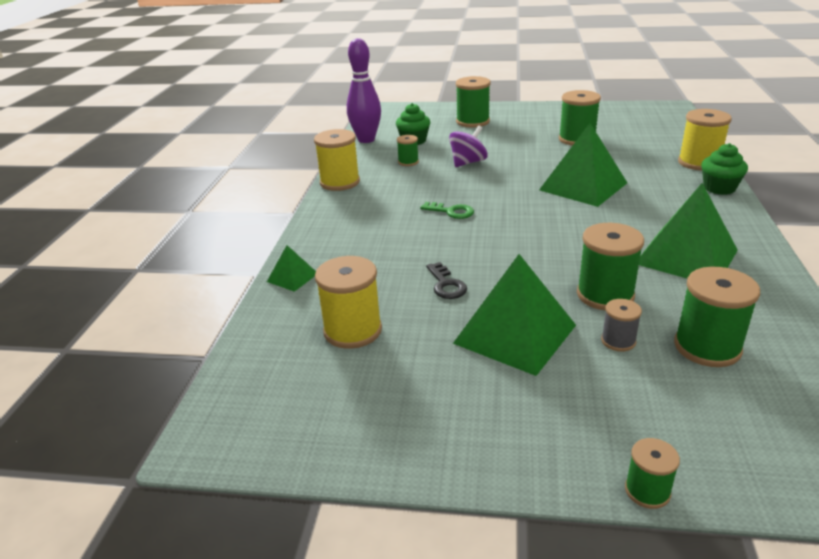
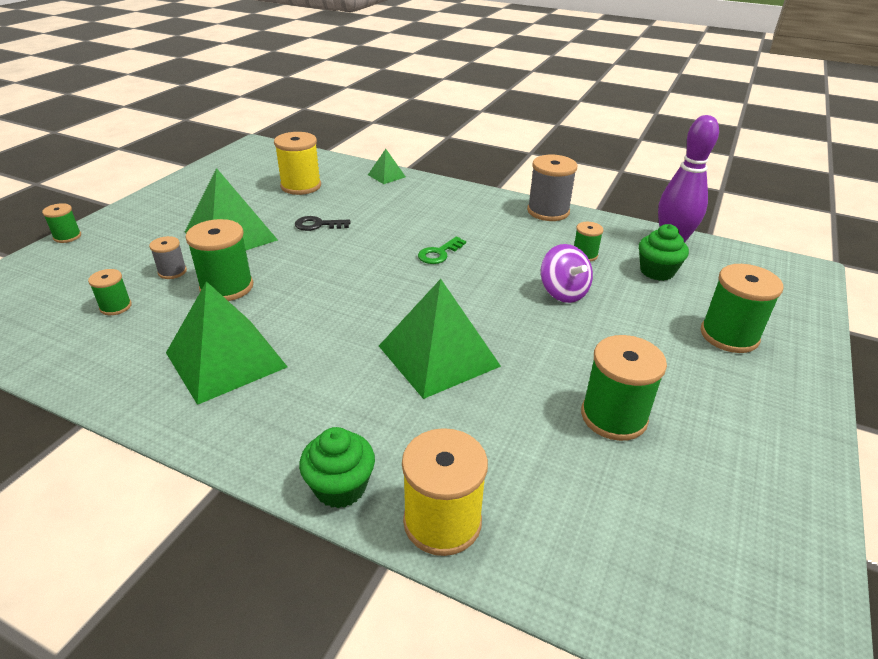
camera: 105 degrees right, 5 degrees up
yellow spool [314,129,360,191] -> grey spool [527,155,577,221]
green spool [674,267,760,367] -> green spool [88,269,132,315], size x0.54

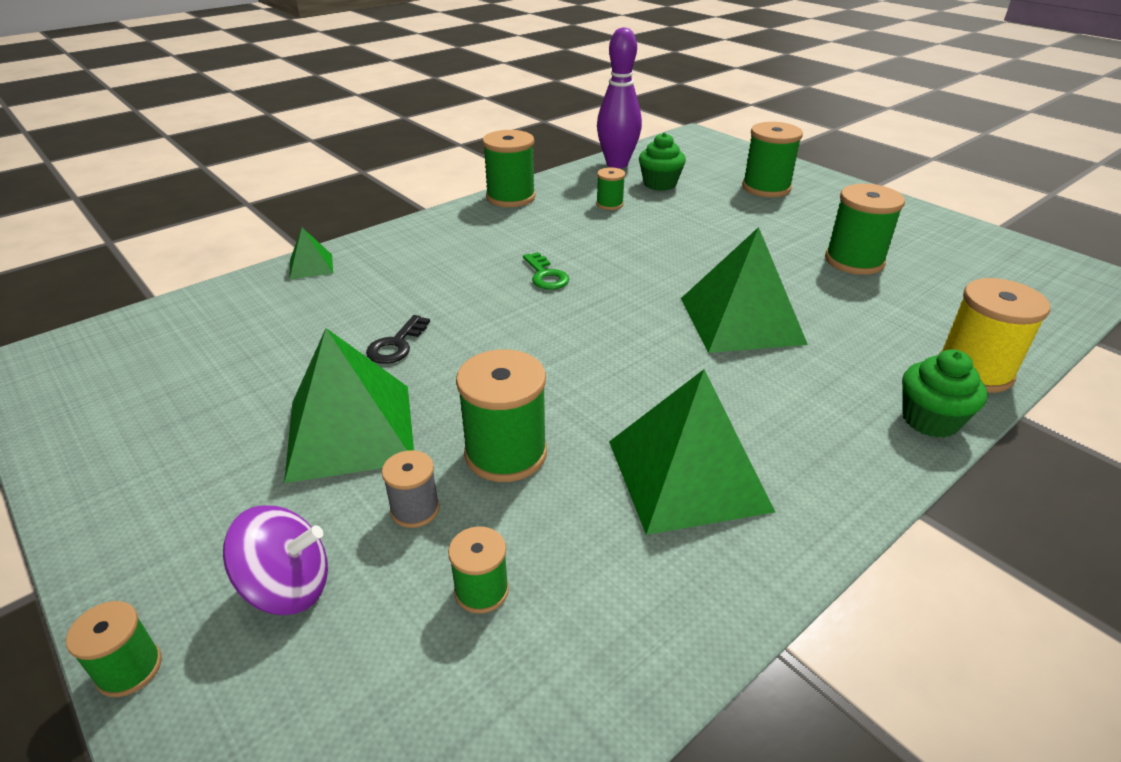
camera: 65 degrees left, 0 degrees up
yellow spool [274,132,321,195] -> none
grey spool [527,155,577,221] -> green spool [482,130,536,207]
purple spinning top [541,244,593,303] -> purple spinning top moved to [223,505,328,615]

